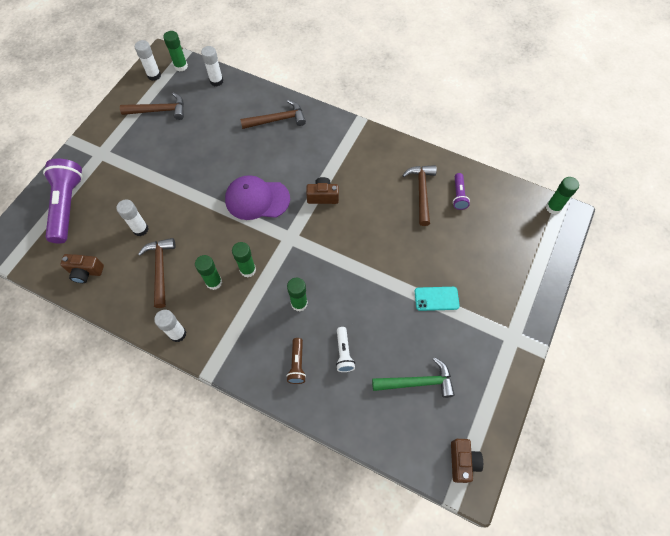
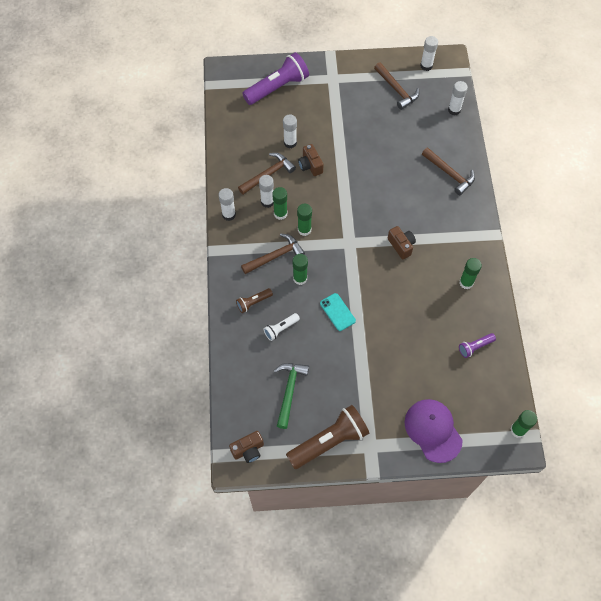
camera: 60 degrees right, 0 degrees up
brown camera [60,254,104,283] -> brown camera moved to [298,144,324,176]
green glue stick [163,31,188,71] -> green glue stick moved to [459,258,482,289]
purple cap [225,175,290,220] -> purple cap moved to [404,399,463,463]
green hammer [372,357,455,398] -> green hammer turned 135 degrees counterclockwise [274,363,309,429]
brown hammer [402,165,437,226] -> brown hammer moved to [241,234,305,274]
turquoise phone [415,287,460,311] -> turquoise phone moved to [320,293,356,331]
none -> white glue stick [259,175,274,208]
none -> brown flashlight [286,405,369,469]

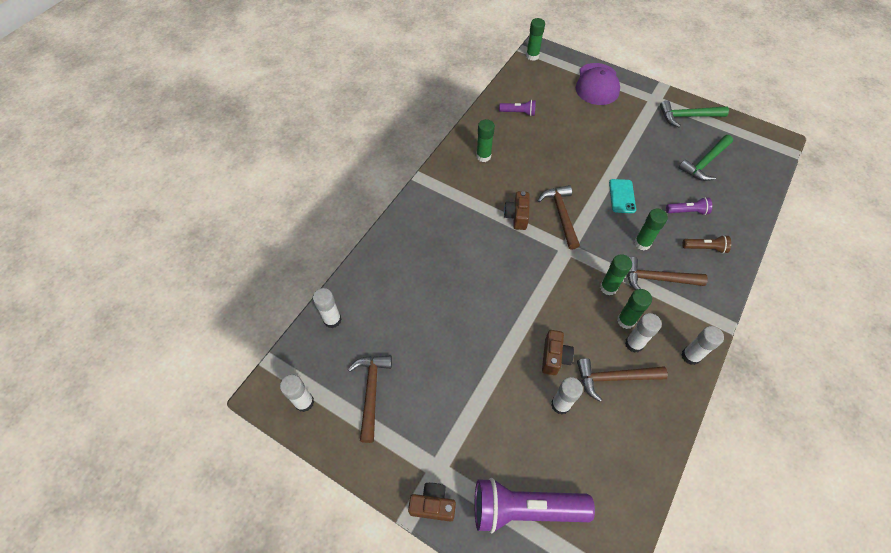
camera: 145 degrees left, 5 degrees down
brown camera [229,431,264,463] -> brown camera moved to [408,483,456,522]
white flashlight [264,313,300,341] -> purple flashlight [666,197,712,215]
brown flashlight [286,405,369,469] -> green hammer [660,100,729,127]
brown hammer [422,147,475,195] -> brown hammer moved to [537,185,580,250]

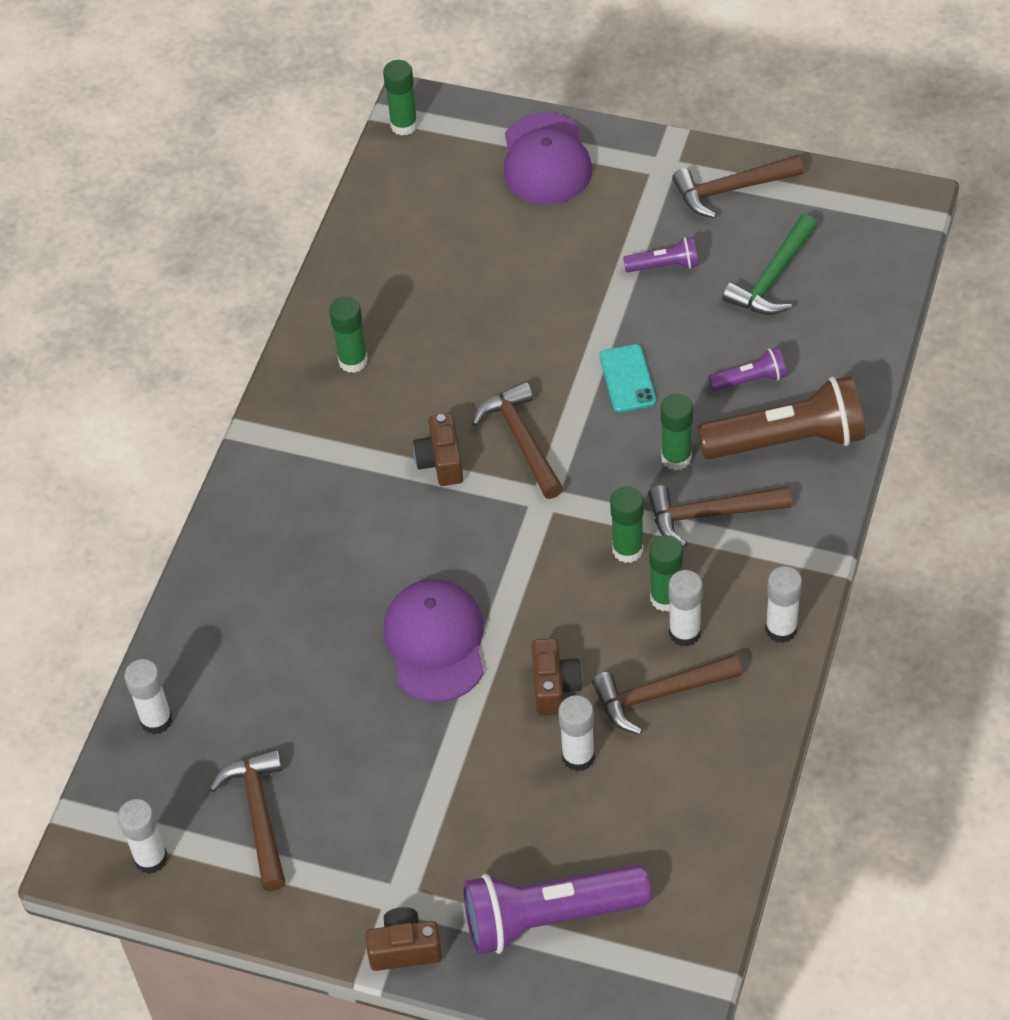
camera: 10 degrees left, 5 degrees down
purple flashlight [499,100,536,116] -> purple flashlight moved to [623,237,698,272]
green hammer [660,100,729,127] -> brown hammer [672,155,804,218]
brown flashlight [682,235,731,254] -> brown flashlight [697,376,865,459], size x2.09
none -> purple cap [384,579,484,702]

